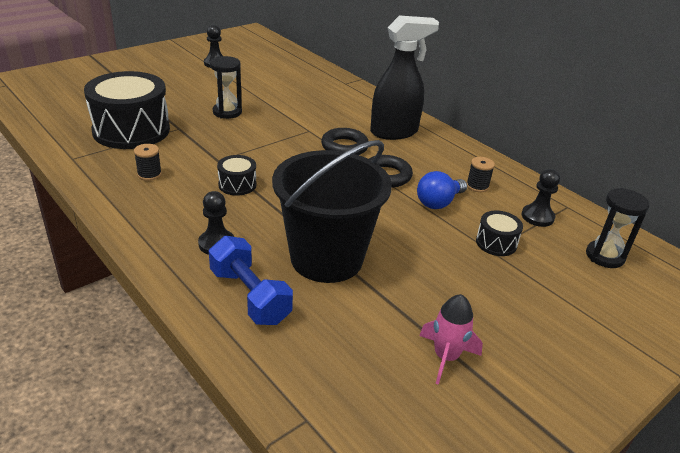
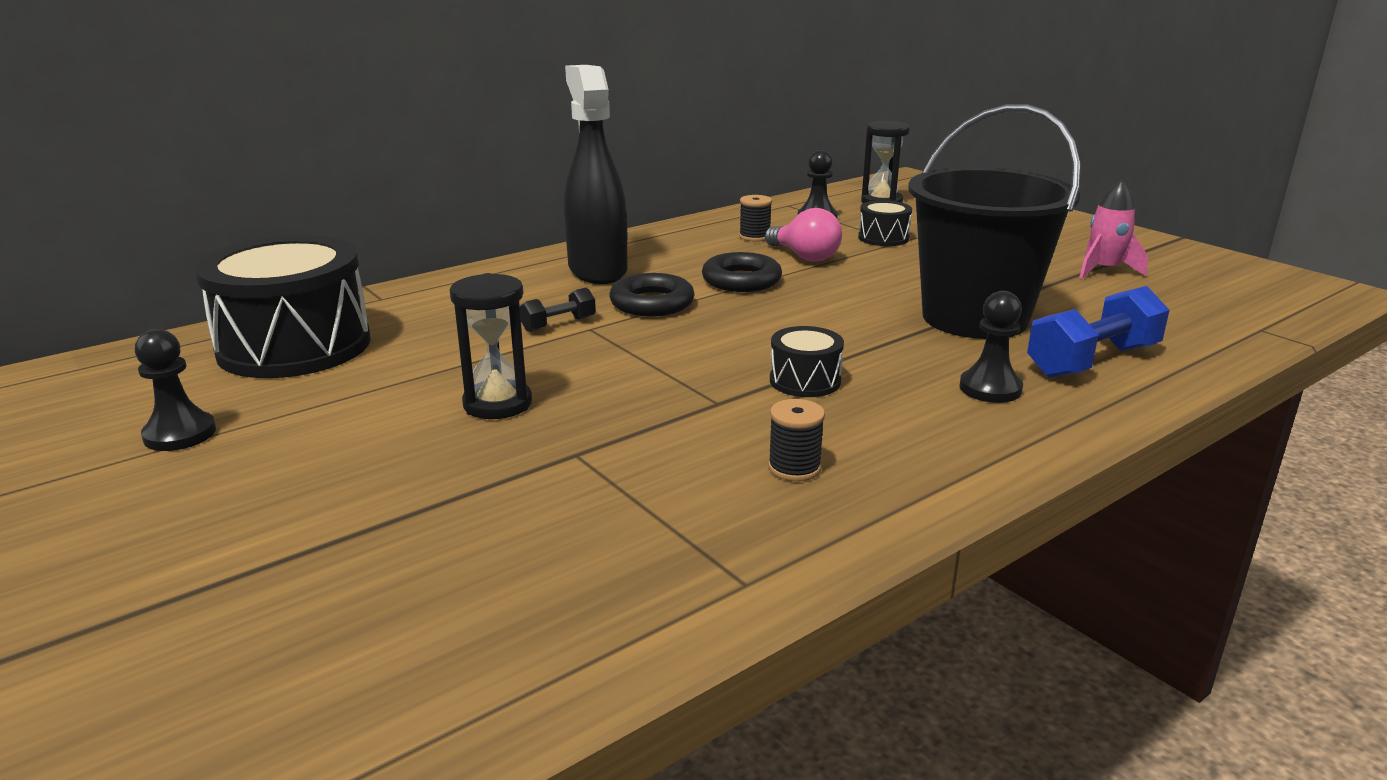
camera: 85 degrees left, 10 degrees down
black drum [84,71,170,149] -> black drum moved to [195,235,371,378]
blue light bulb [417,171,467,209] -> pink light bulb [765,208,842,262]
none -> black dumbbell [520,288,596,332]

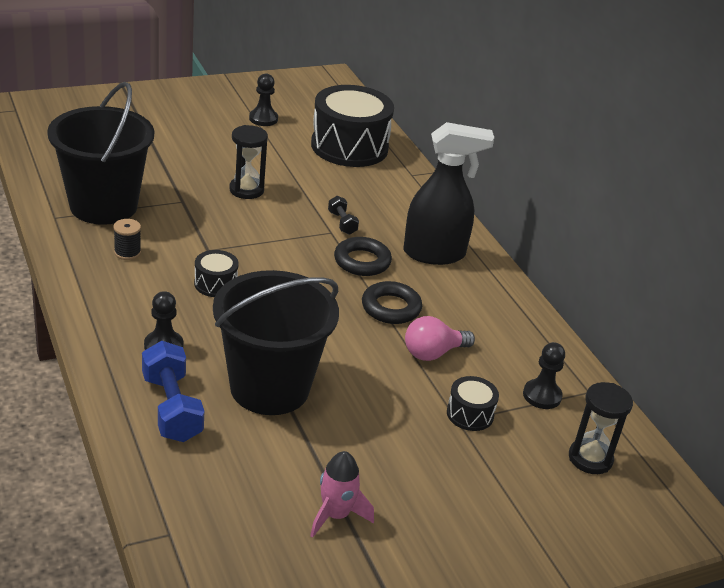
camera: 100 degrees right, 10 degrees up
black spool [739,195,772,242] -> none
none -> black bucket [47,82,154,225]

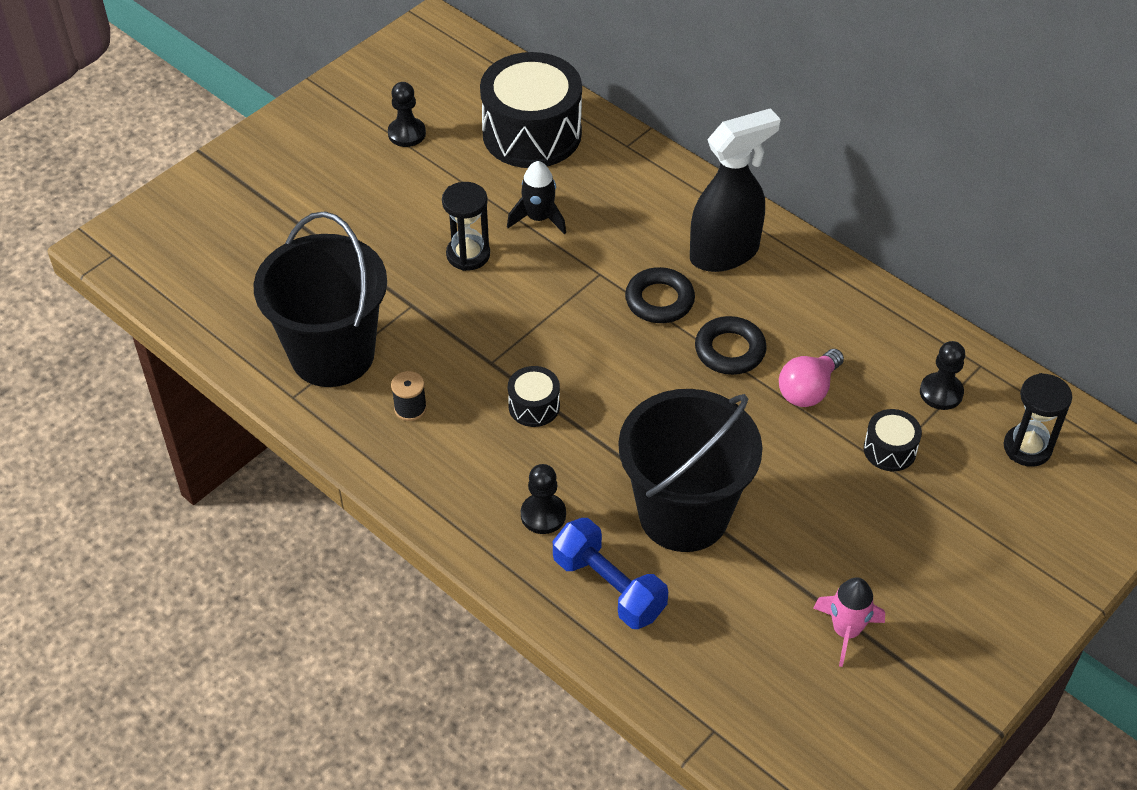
camera: 20 degrees left, 15 degrees up
black dumbbell [328,196,359,235] -> none
none -> black rocket [507,161,566,234]

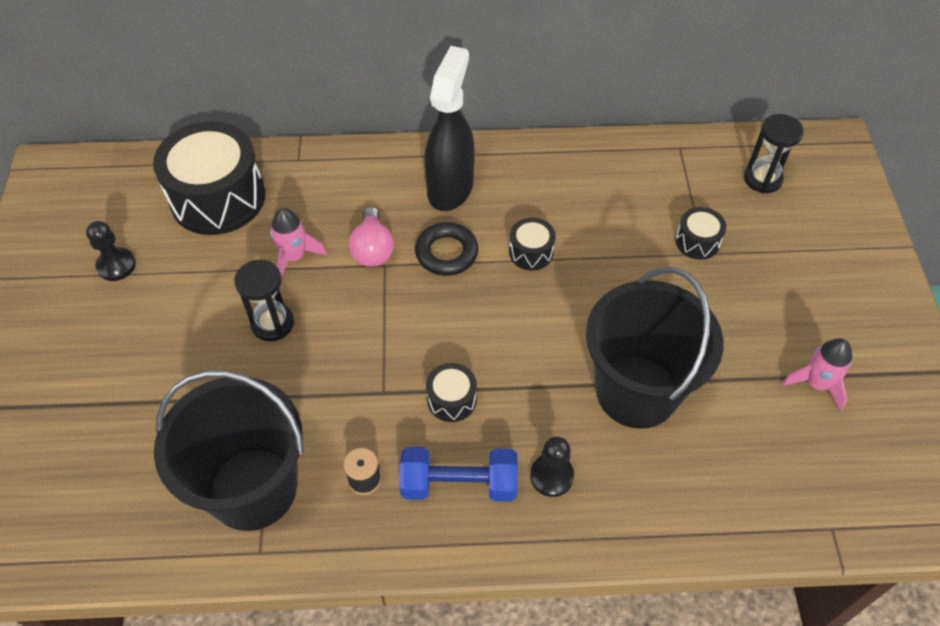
camera: 45 degrees left, 5 degrees up
black rocket [507,161,566,234] -> pink rocket [270,208,327,278]
blue dumbbell [553,518,668,629] -> blue dumbbell moved to [399,447,518,501]
black ring [695,316,767,375] -> black drum [509,217,556,270]
pink light bulb [779,349,844,407] -> pink light bulb moved to [349,207,394,267]
black pawn [920,341,965,410] -> none

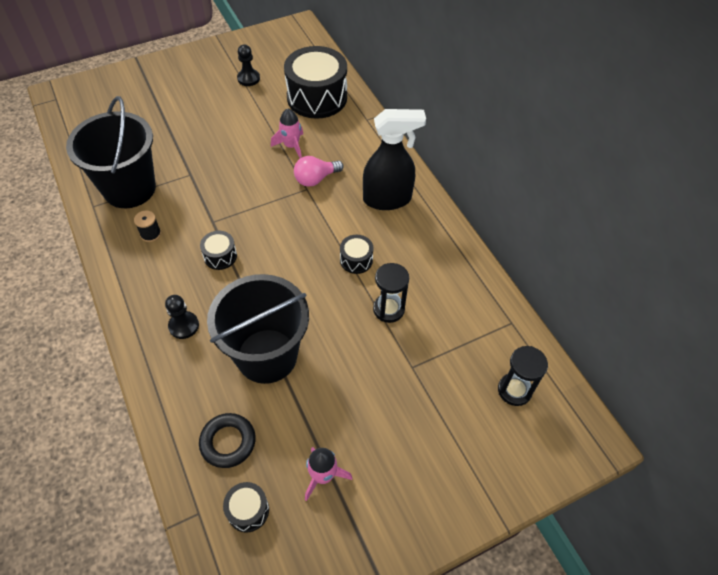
camera: 65 degrees right, 0 degrees up
black hourglass [234,260,294,341] -> black hourglass moved to [373,263,409,323]
blue dumbbell [399,447,518,501] -> none
black ring [415,222,478,276] -> black ring moved to [199,413,256,468]
black drum [676,207,726,260] -> black drum moved to [223,482,269,533]

